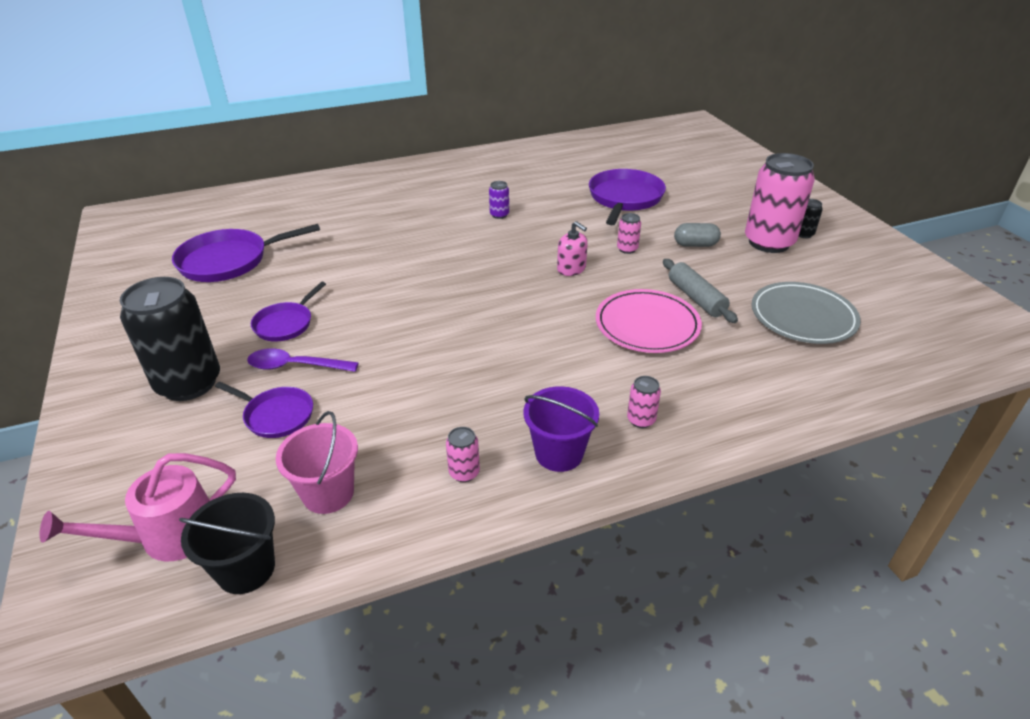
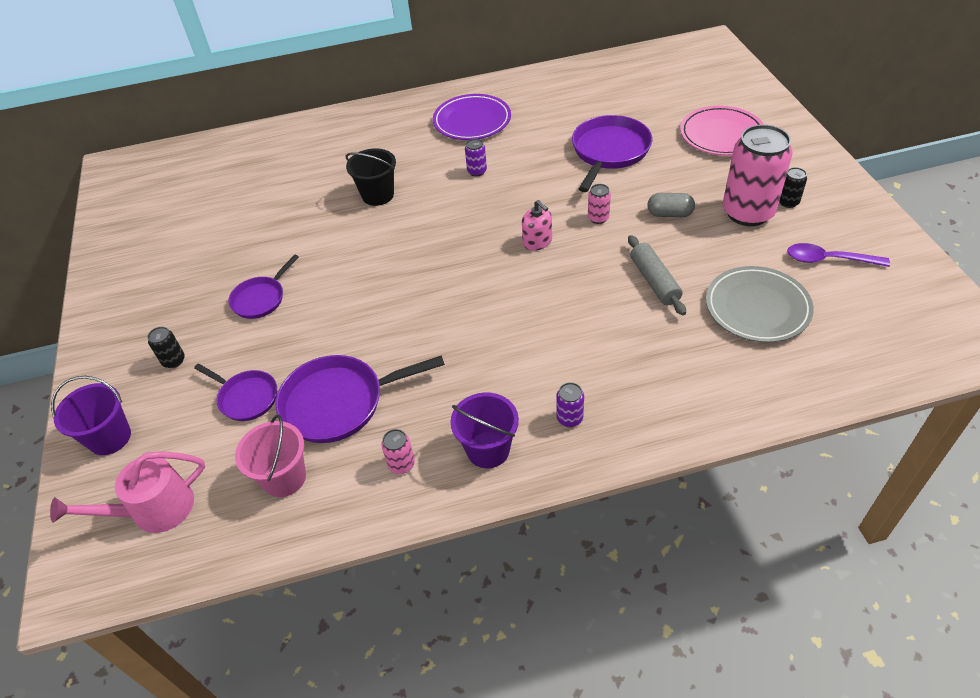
camera: 10 degrees right, 10 degrees up
black can [120,277,220,401] -> black can [147,327,185,368], size x0.42
purple pan [172,224,320,282] -> purple pan moved to [276,355,445,443]
black bucket [179,493,275,594] -> black bucket moved to [345,148,396,206]
purple spoon [247,348,359,372] -> purple spoon moved to [787,243,890,267]
pink plate [596,289,702,353] -> pink plate moved to [680,106,763,156]
pink can [627,376,661,428] -> purple can [556,382,584,427]
none -> purple bucket [51,376,131,455]
none -> purple plate [433,94,511,140]

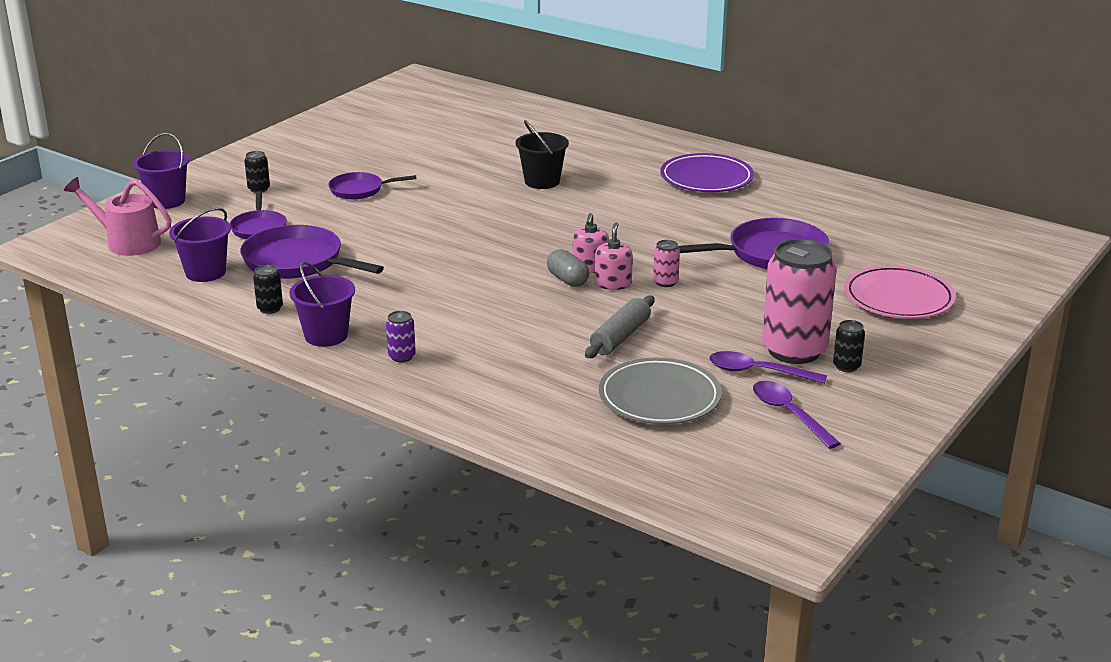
camera: 45 degrees right, 20 degrees down
pink bucket [235,415,306,497] -> purple bucket [169,208,231,282]
pink can [381,429,415,474] -> black can [253,265,283,314]
purple can [465,138,487,177] -> none
grey capsule [647,193,695,217] -> grey capsule moved to [547,249,589,287]
none -> pink soap dispenser [595,222,633,290]
none -> purple spoon [709,351,827,384]

